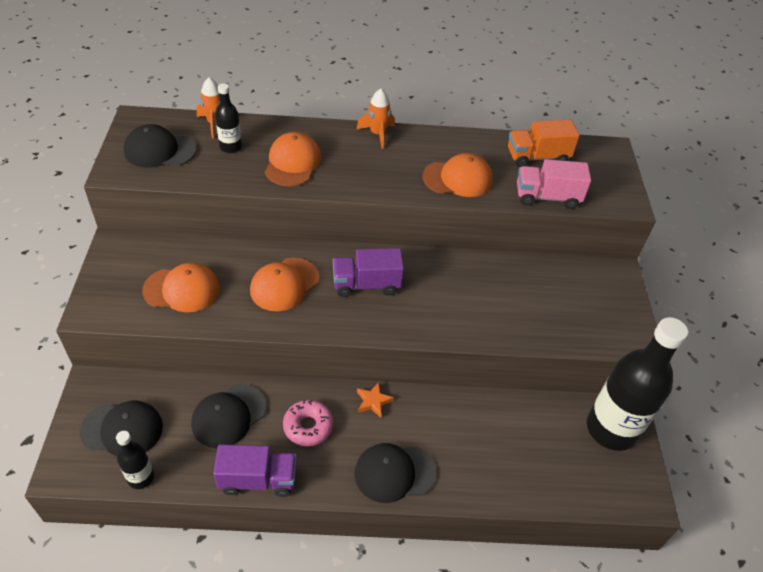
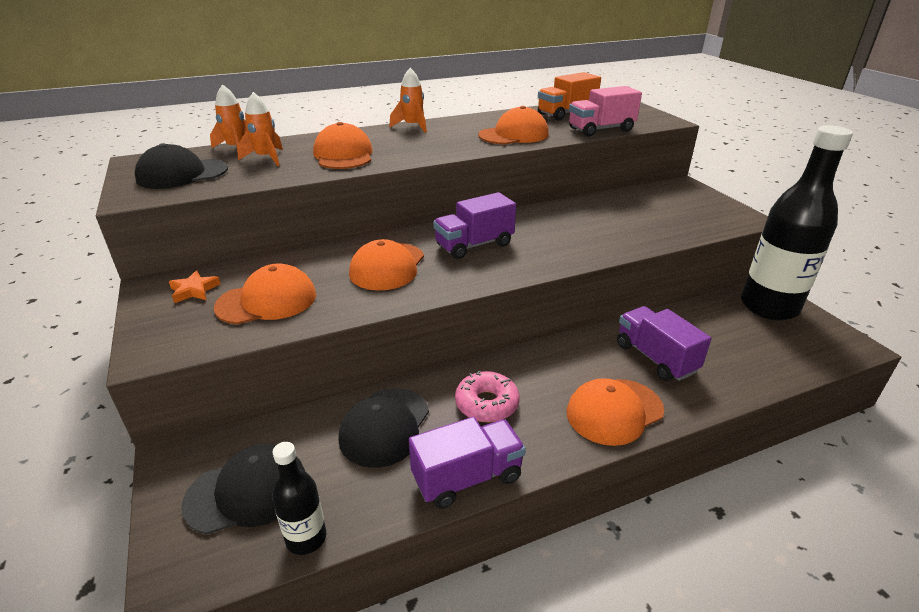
camera: 20 degrees left, 15 degrees down
black bottle [215,83,242,153] -> orange rocket [237,92,283,166]
black cap [354,443,436,503] -> orange cap [567,378,664,446]
orange star [357,382,394,418] -> orange star moved to [169,270,221,303]
none -> purple truck [617,306,711,381]

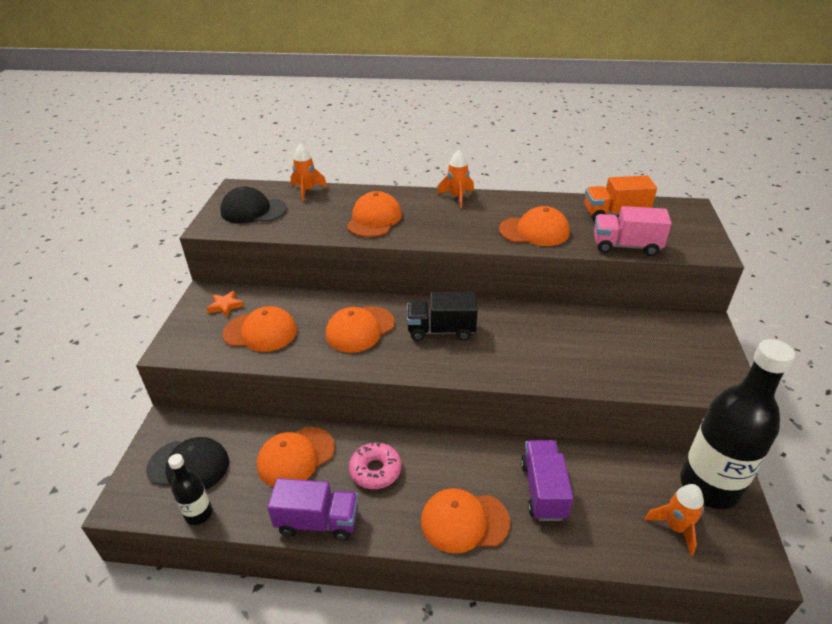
camera: 30 degrees right, 5 degrees up
orange rocket [237,92,283,166] -> orange rocket moved to [644,484,704,556]
black cap [339,388,429,468] -> orange cap [257,427,335,487]
purple truck [433,192,516,259] -> black truck [407,292,478,341]

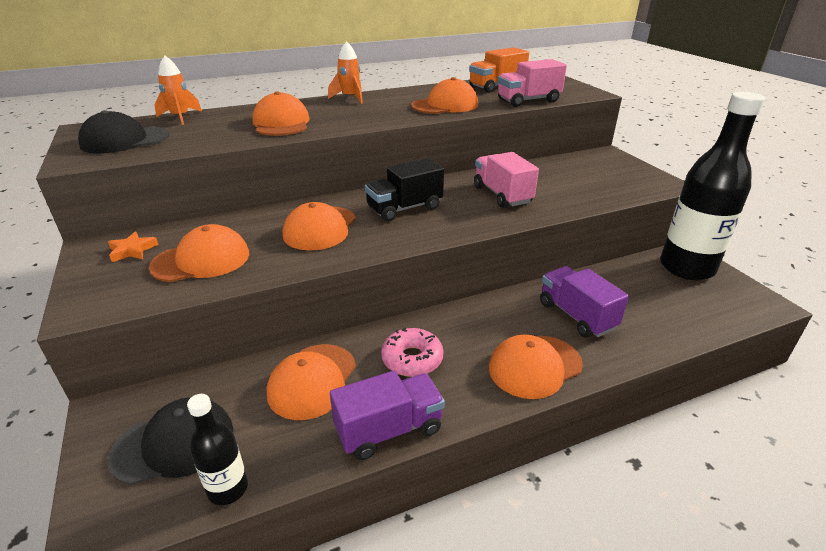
camera: 30 degrees left, 5 degrees down
orange rocket [644,484,704,556] -> none
none -> pink truck [474,152,539,208]

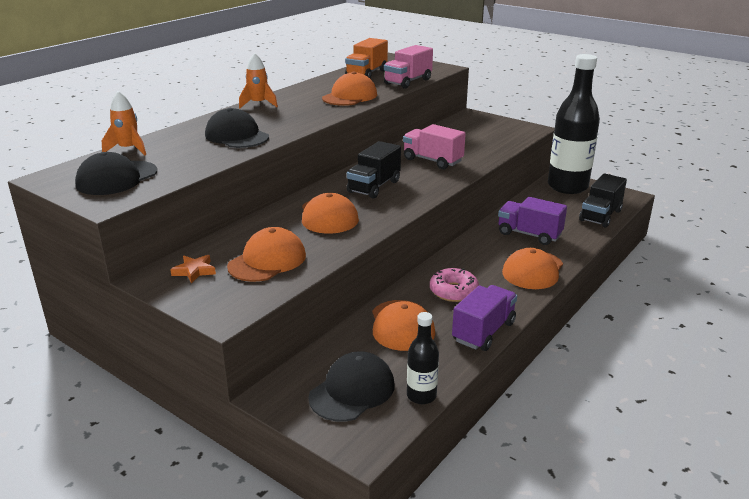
camera: 30 degrees left, 5 degrees down
orange cap [252,91,310,136] -> black cap [205,108,269,148]
none -> black truck [579,173,627,227]

